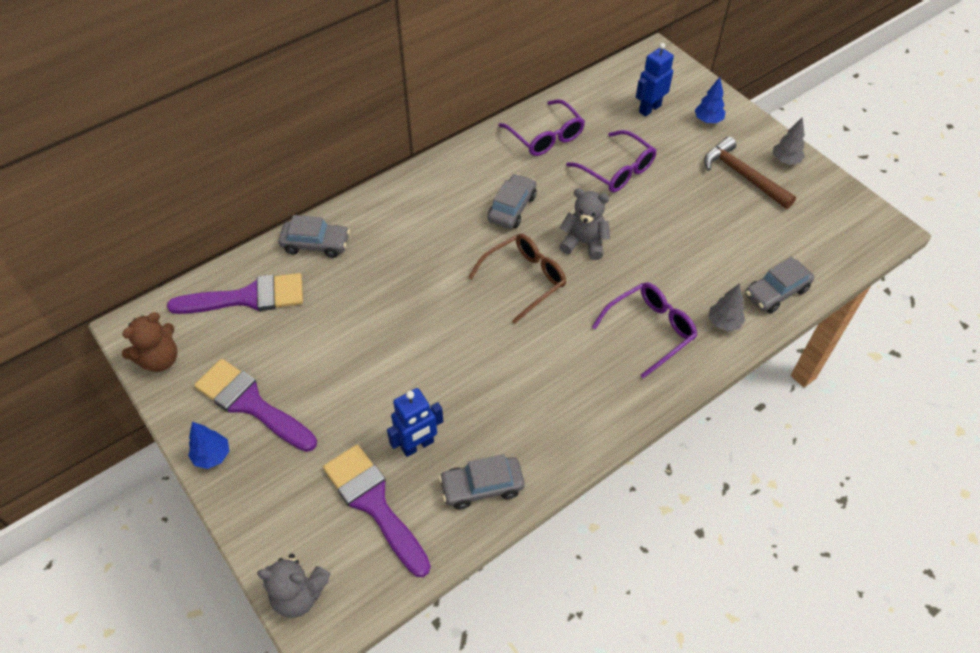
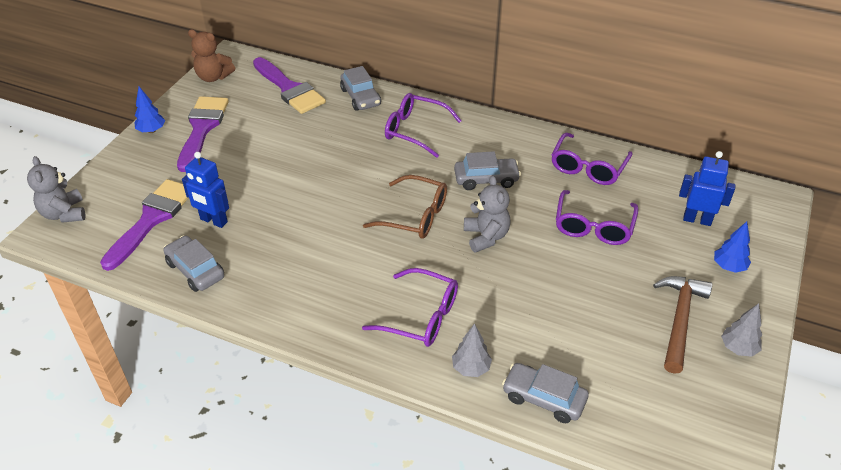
camera: 60 degrees right, 10 degrees down
none -> purple glasses [385,93,462,158]

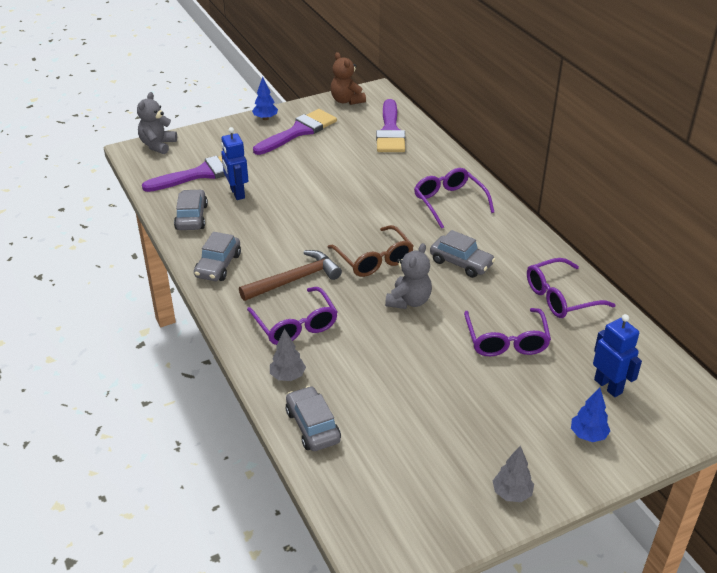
camera: 40 degrees right, 5 degrees down
grey car [340,66,381,111] -> grey car moved to [194,232,241,281]
purple glasses [556,190,639,245] -> purple glasses turned 60 degrees counterclockwise [464,308,551,356]
brown hammer [653,276,712,374] -> brown hammer moved to [239,250,342,301]

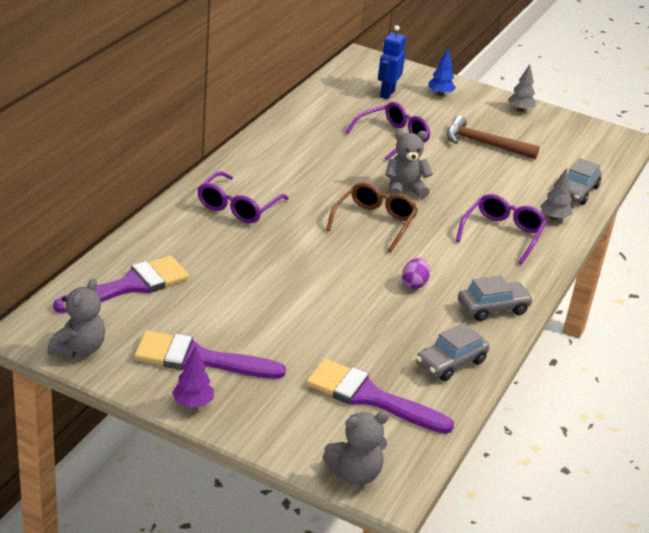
camera: 130 degrees left, 5 degrees down
blue robot [221,127,248,200] -> none
brown hammer [239,250,342,301] -> brown hammer moved to [447,116,539,159]
blue tree [252,77,278,120] -> purple tree [172,345,214,407]
brown teddy bear [331,52,366,105] -> grey teddy bear [47,279,105,358]
grey car [430,230,495,278] -> none
purple glasses [527,258,615,318] -> none
none -> purple egg [402,258,430,289]

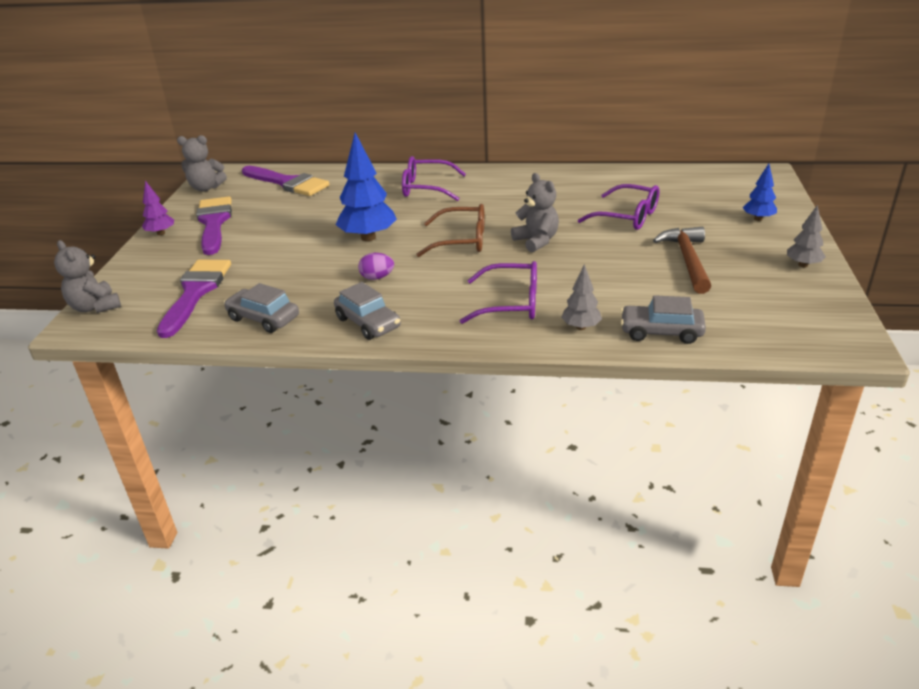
camera: 75 degrees right, 0 degrees up
blue robot [378,25,406,99] -> none
none -> blue tree [335,133,397,241]

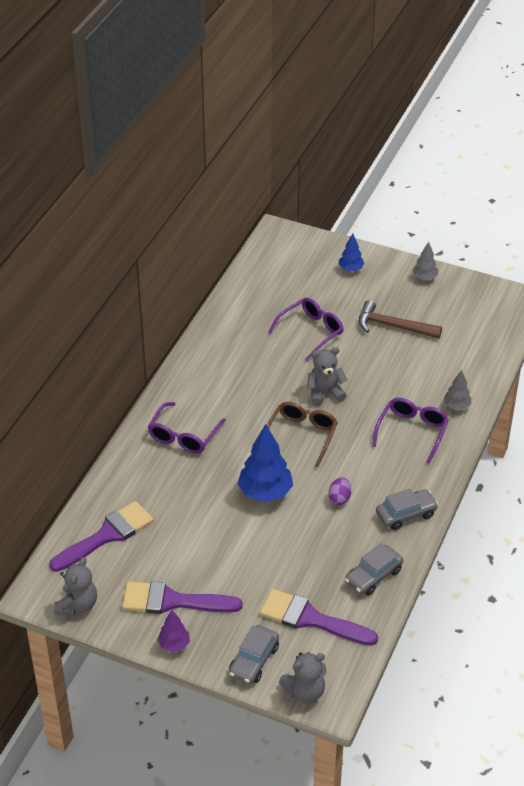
camera: 75 degrees left, 10 degrees up
grey car [621,295,706,344] -> grey car moved to [229,625,279,684]

